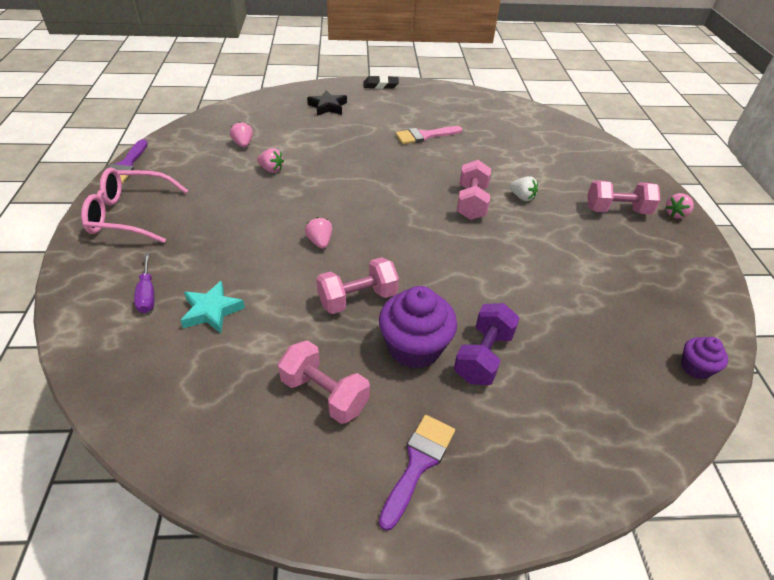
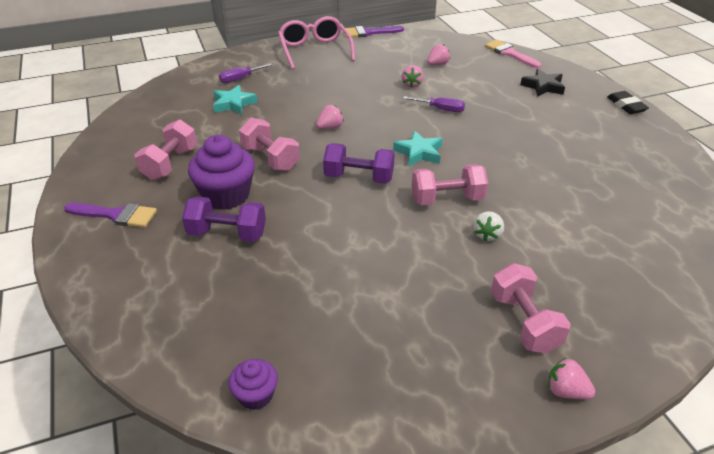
camera: 75 degrees right, 5 degrees down
pink brush [396,126,462,144] -> pink brush moved to [485,40,541,68]
none -> purple dumbbell [323,143,395,184]
none -> turquoise star [393,131,443,166]
none -> purple screwdriver [403,96,465,112]

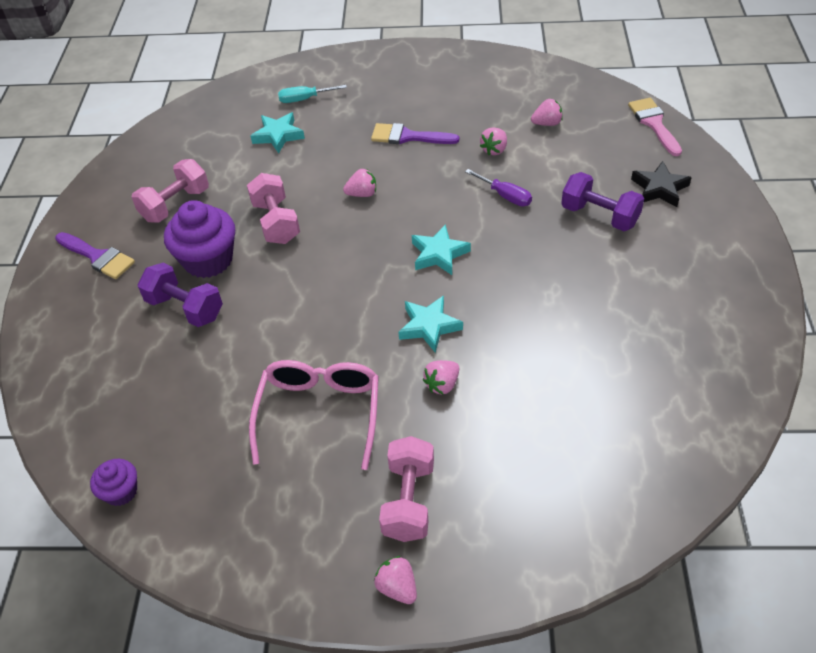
camera: 25 degrees right, 10 degrees up
purple screwdriver [219,63,273,83] -> turquoise screwdriver [278,85,347,103]
pink glasses [278,16,355,69] -> pink glasses moved to [249,360,379,470]
purple dumbbell [323,143,395,184] -> purple dumbbell moved to [561,172,644,231]
purple brush [343,26,404,38] -> purple brush moved to [371,123,459,144]
pink dumbbell [412,164,488,205] -> turquoise star [398,295,463,353]
white strawberry [473,211,504,241] -> pink strawberry [423,360,459,395]
black eraser [607,91,649,114] -> none

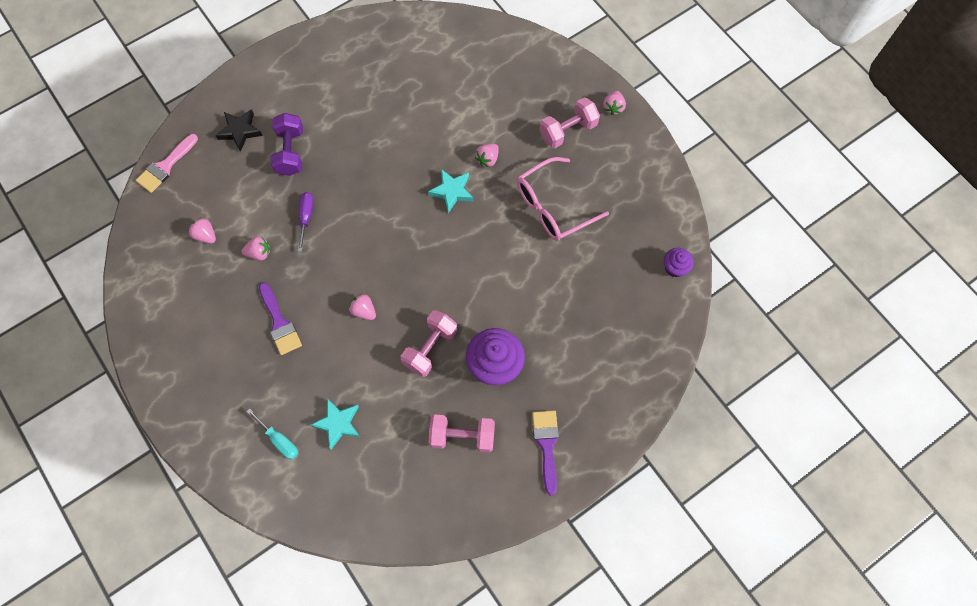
camera: 130 degrees left, 20 degrees up
purple dumbbell [138,263,223,327] -> none
turquoise star [412,224,471,275] -> none
pink strawberry [423,360,459,395] -> pink strawberry turned 120 degrees clockwise [475,144,499,167]

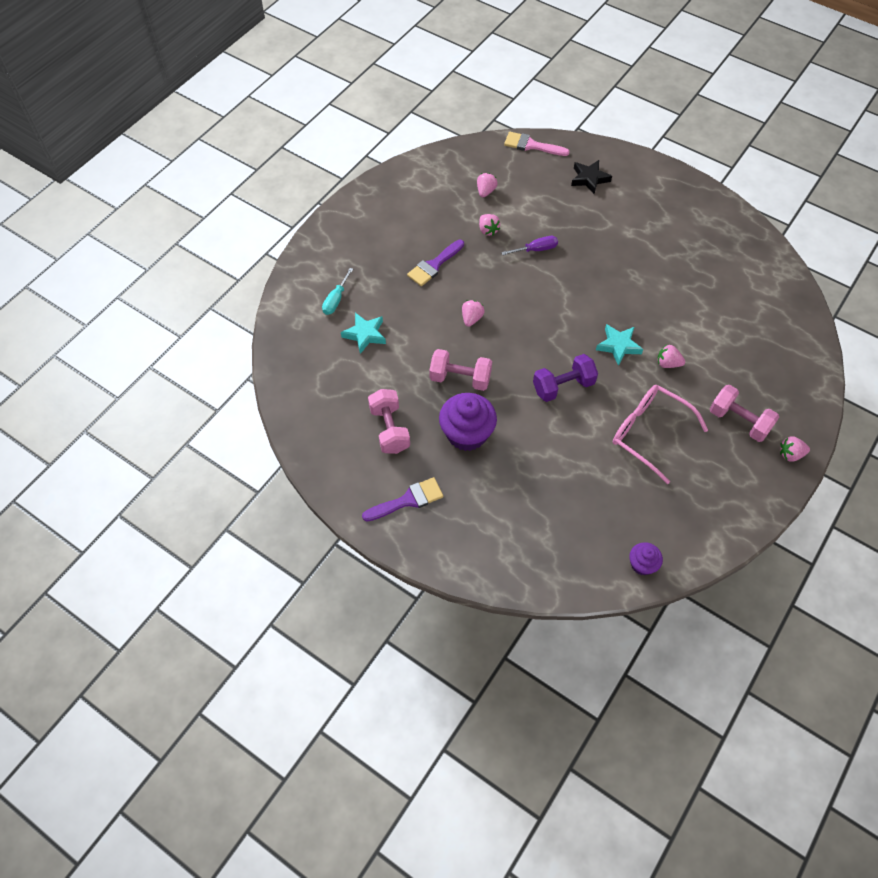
camera: 70 degrees right, 10 degrees down
purple dumbbell [271,113,303,176] -> purple dumbbell moved to [533,354,598,402]

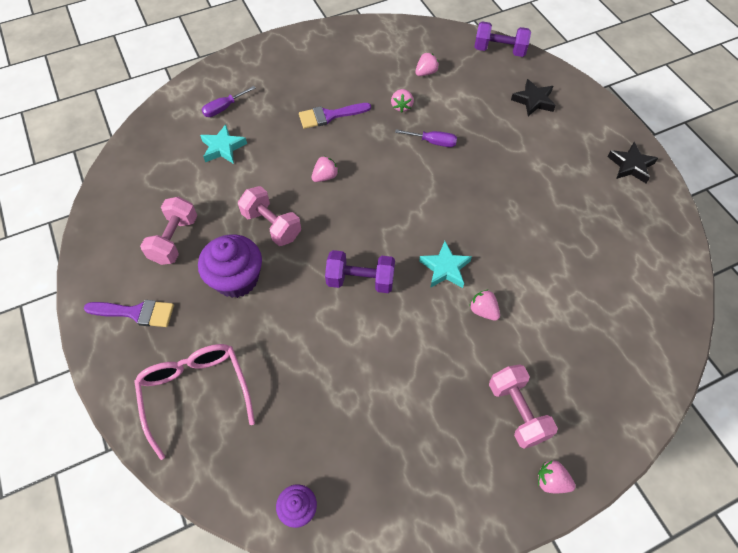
camera: 30 degrees right, 0 degrees up
turquoise screwdriver [322,268,353,315] -> purple screwdriver [202,86,256,117]
pink brush [504,132,570,156] -> purple dumbbell [474,21,531,57]
pink glasses [613,385,708,484] -> pink glasses moved to [134,344,255,460]
none -> black star [607,142,658,183]

